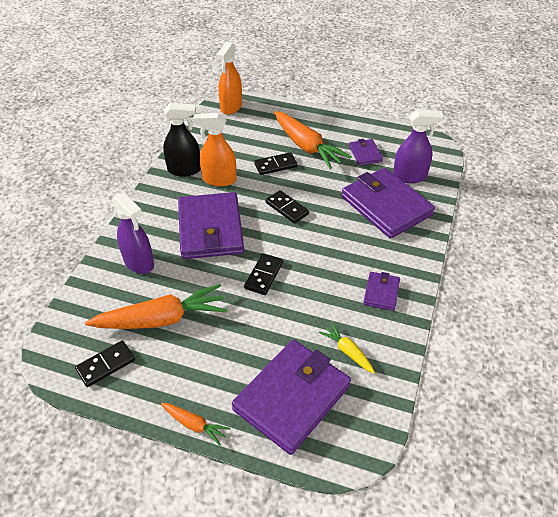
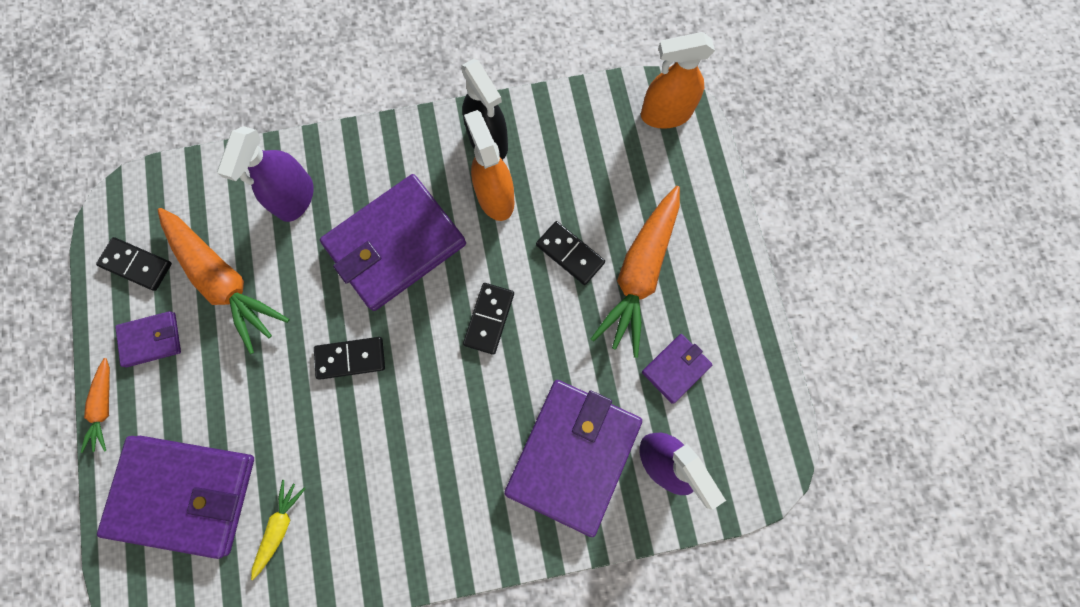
camera: 60 degrees right, 30 degrees up
purple wallet [363,272,400,311] -> purple wallet moved to [115,311,181,367]

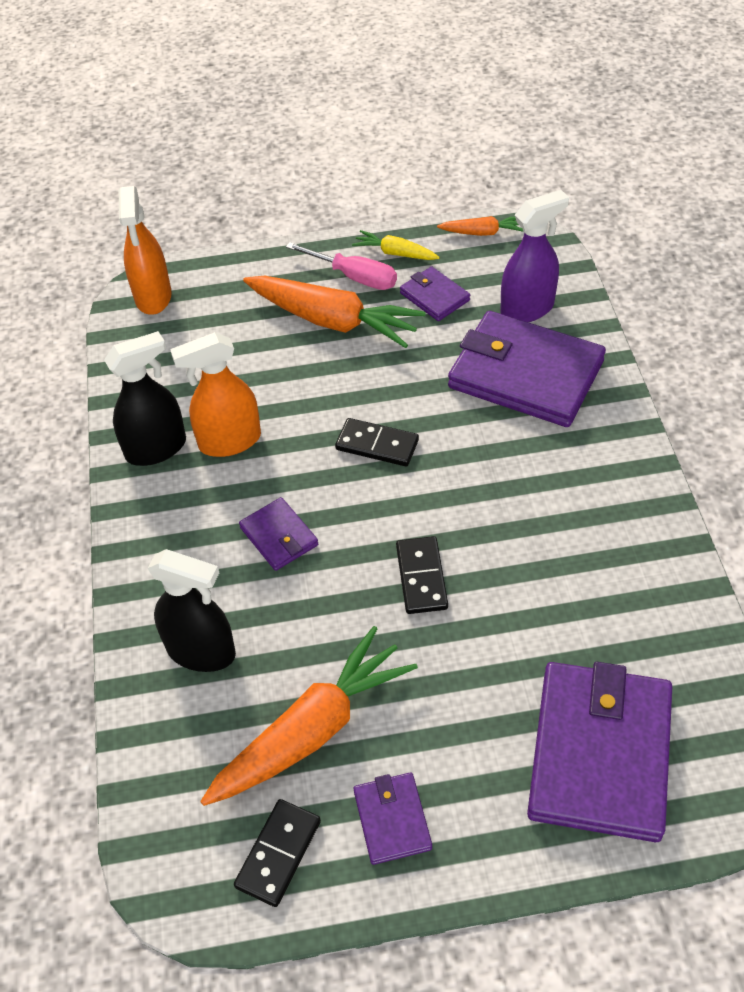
camera: 85 degrees left, 25 degrees down
orange carrot [81,358,110,453] -> orange carrot moved to [437,216,524,236]
purple spray bottle [217,126,313,222] -> black spray bottle [148,549,236,672]
yellow carrot [251,480,306,580] -> yellow carrot moved to [352,230,440,260]
purple wallet [320,174,466,311] -> purple wallet [239,497,318,571], size x0.47
black domino [536,221,605,285] -> none
none -> pink screwdriver [286,242,397,290]

